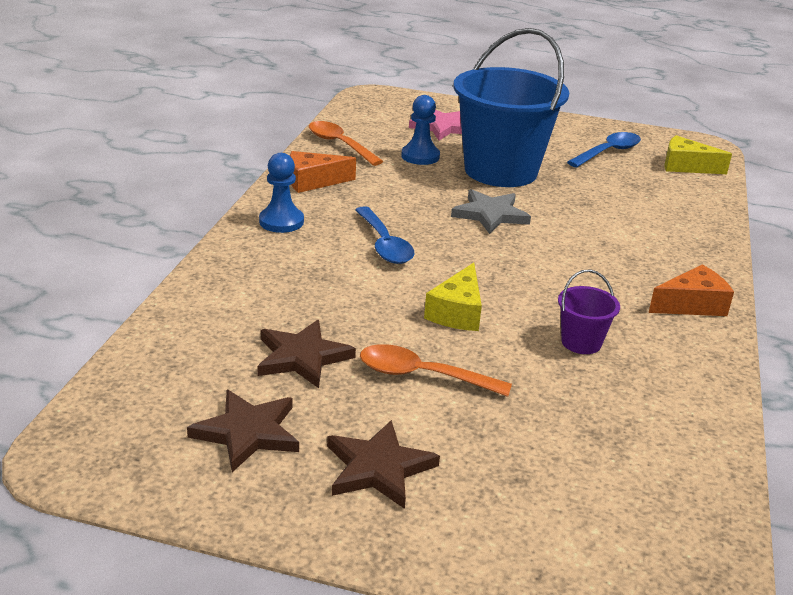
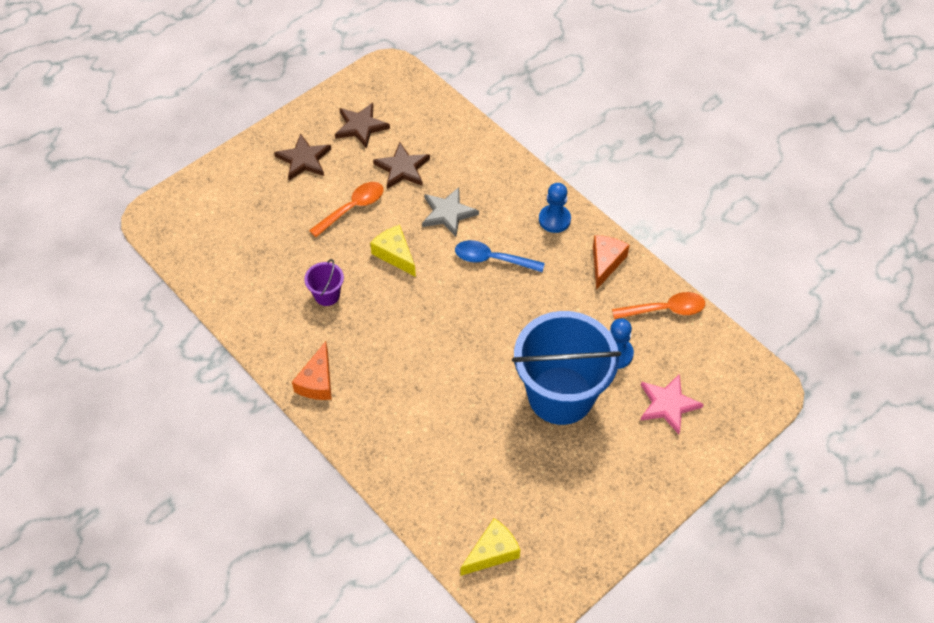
camera: 125 degrees right, 25 degrees up
grey star [451,189,531,234] -> grey star moved to [422,187,479,237]
blue spoon [567,132,641,168] -> none

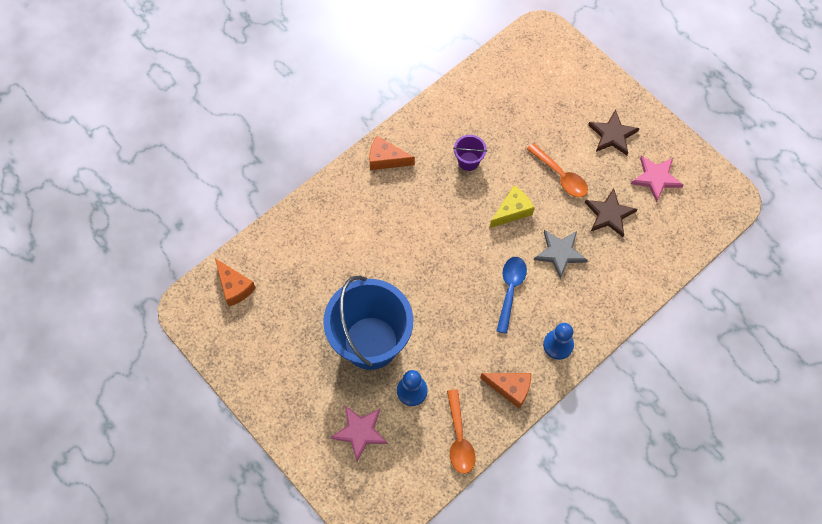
camera: 90 degrees right, 10 degrees up
brown star [335,103,390,149] -> pink star [631,155,683,203]
yellow cheese [460,518,520,576] -> orange cheese [215,258,256,306]

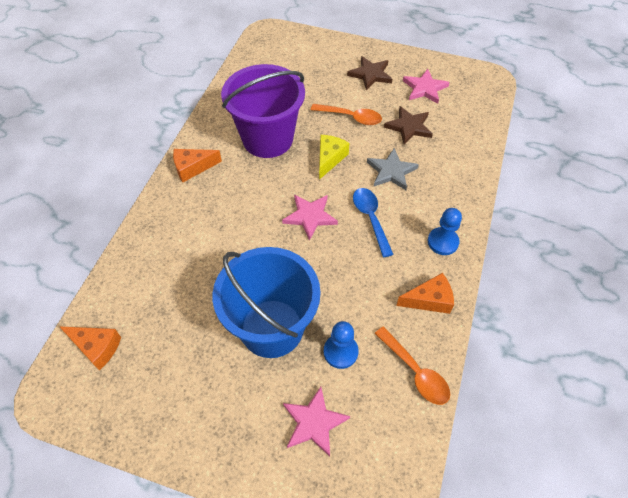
camera: 30 degrees left, 10 degrees down
purple bucket [453,135,487,171] -> purple bucket [221,64,305,158], size x2.45
none -> pink star [282,194,338,241]

